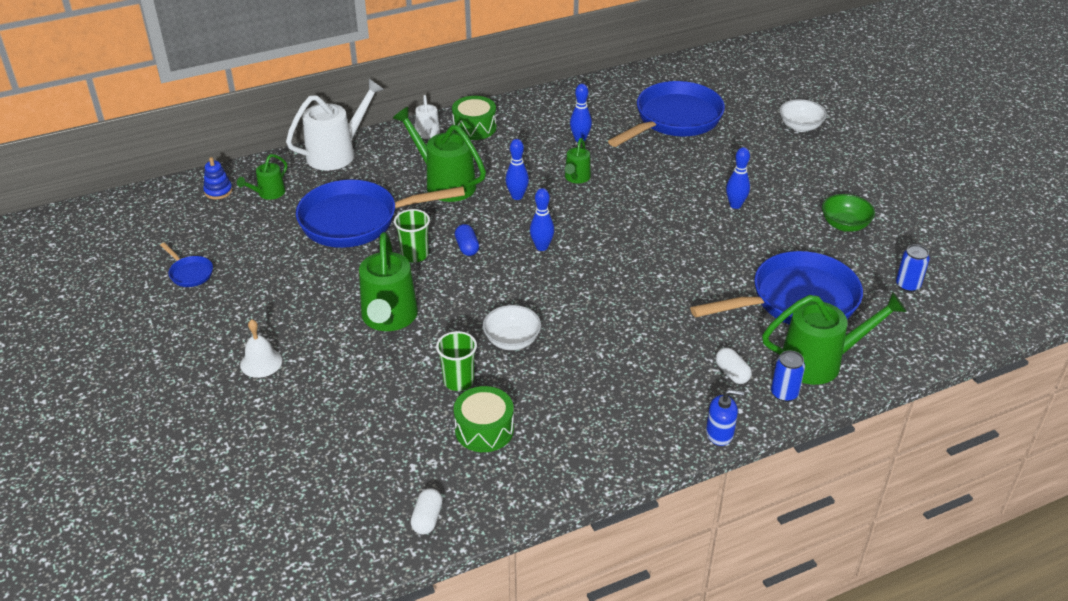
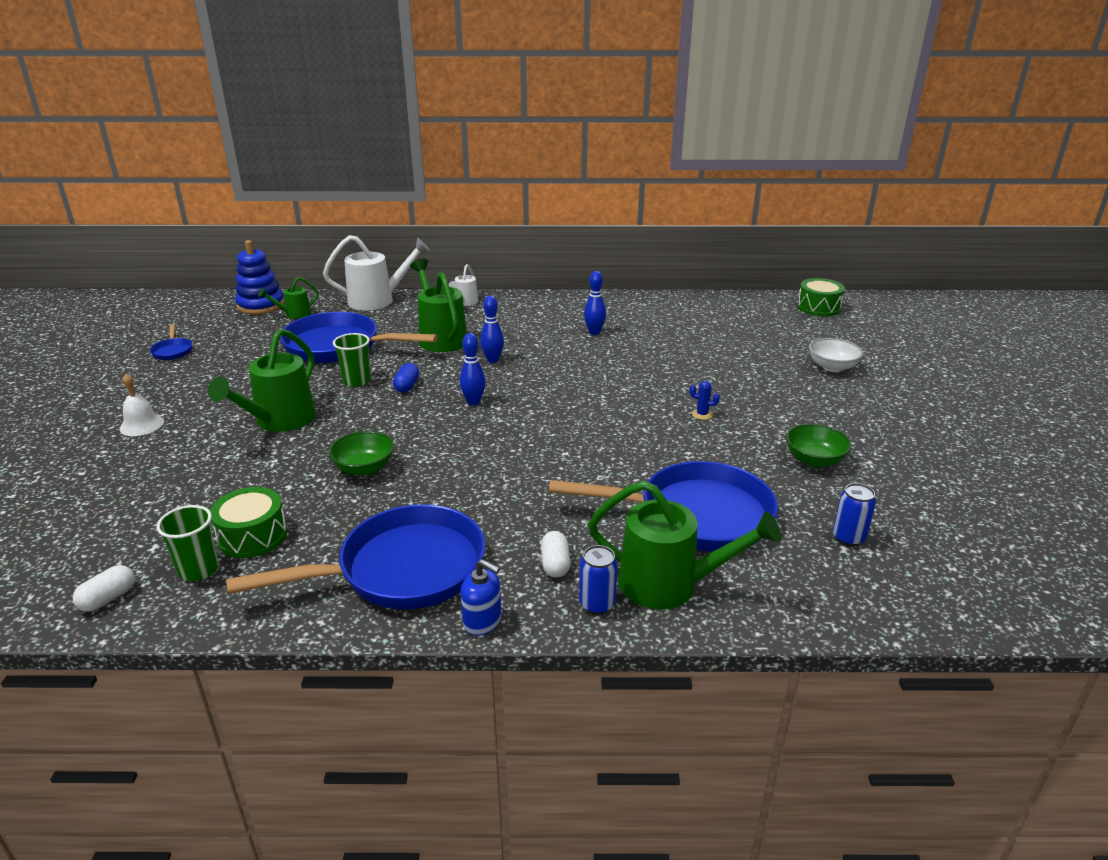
camera: 25 degrees right, 10 degrees down
blue stacking toy [203,157,233,199] -> blue stacking toy [235,240,285,314], size x1.84
green cup [436,331,477,391] -> green cup moved to [157,505,219,581]
green drum [452,96,497,140] -> green drum moved to [797,278,845,316]
white bowl [483,305,541,350] -> green bowl [329,431,394,476]
green watering can [565,138,591,184] -> none
blue pan [608,81,725,147] -> blue pan moved to [226,504,485,609]
blue bowling pin [726,147,750,209] -> blue cactus [690,381,720,420]

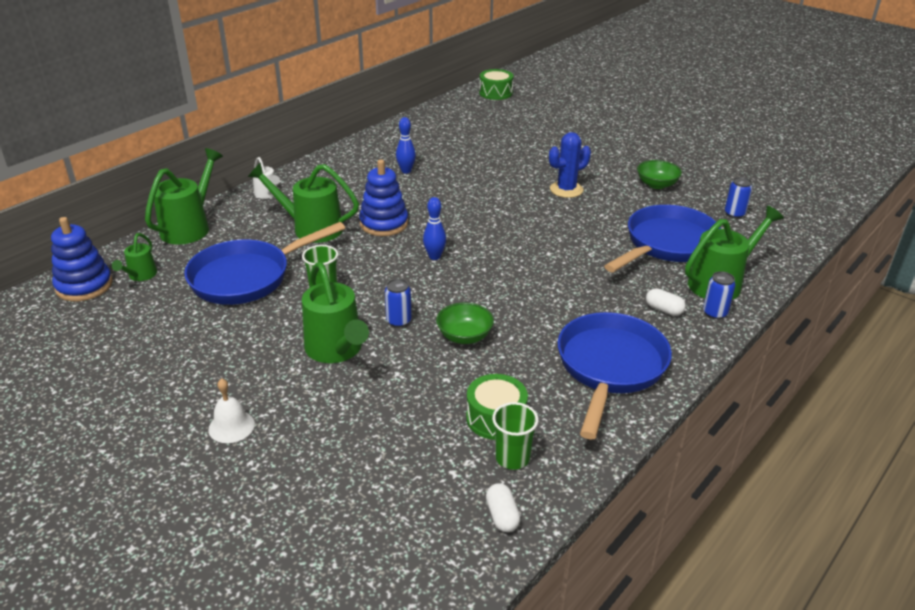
camera: 50 degrees left, 5 degrees up
blue pan [150,324,192,360] -> none
white watering can [323,235,430,310] -> green watering can [145,148,223,245]
blue capsule [393,363,419,393] -> none
blue soap dispenser [460,559,502,636] -> none
blue bowling pin [480,296,504,363] -> blue stacking toy [359,159,408,236]
blue cactus [690,381,720,420] -> blue cactus [549,132,591,198], size x2.12
white bowl [809,338,863,372] -> none
none -> blue can [385,279,412,327]

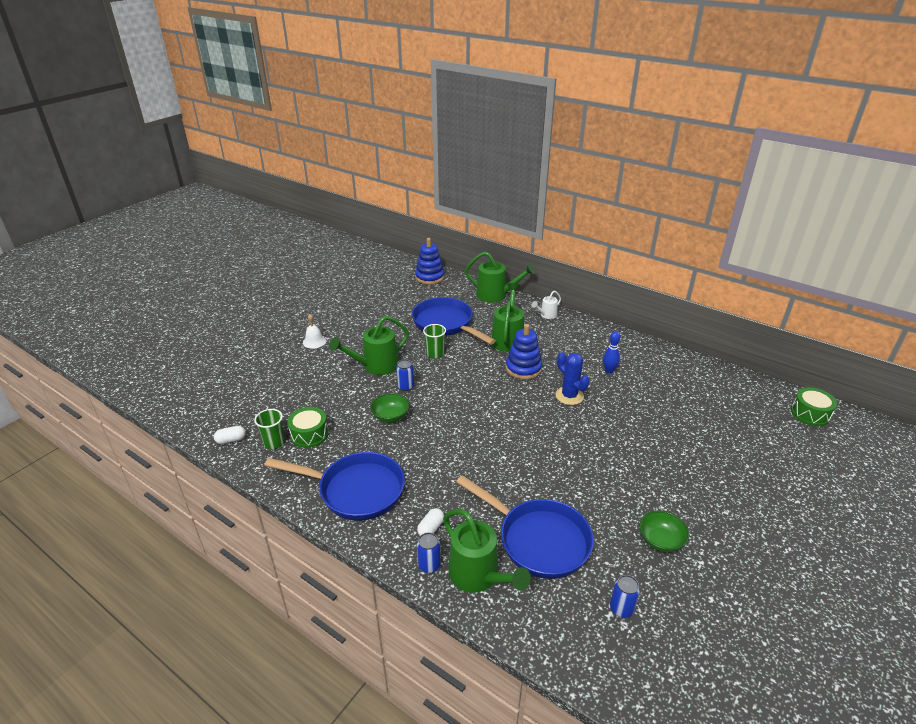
camera: 85 degrees right, 0 degrees up
green watering can [112,233,157,281] -> none
blue bowling pin [423,197,446,260] -> none
blue cactus [549,132,591,198] -> blue cactus moved to [555,352,590,405]

